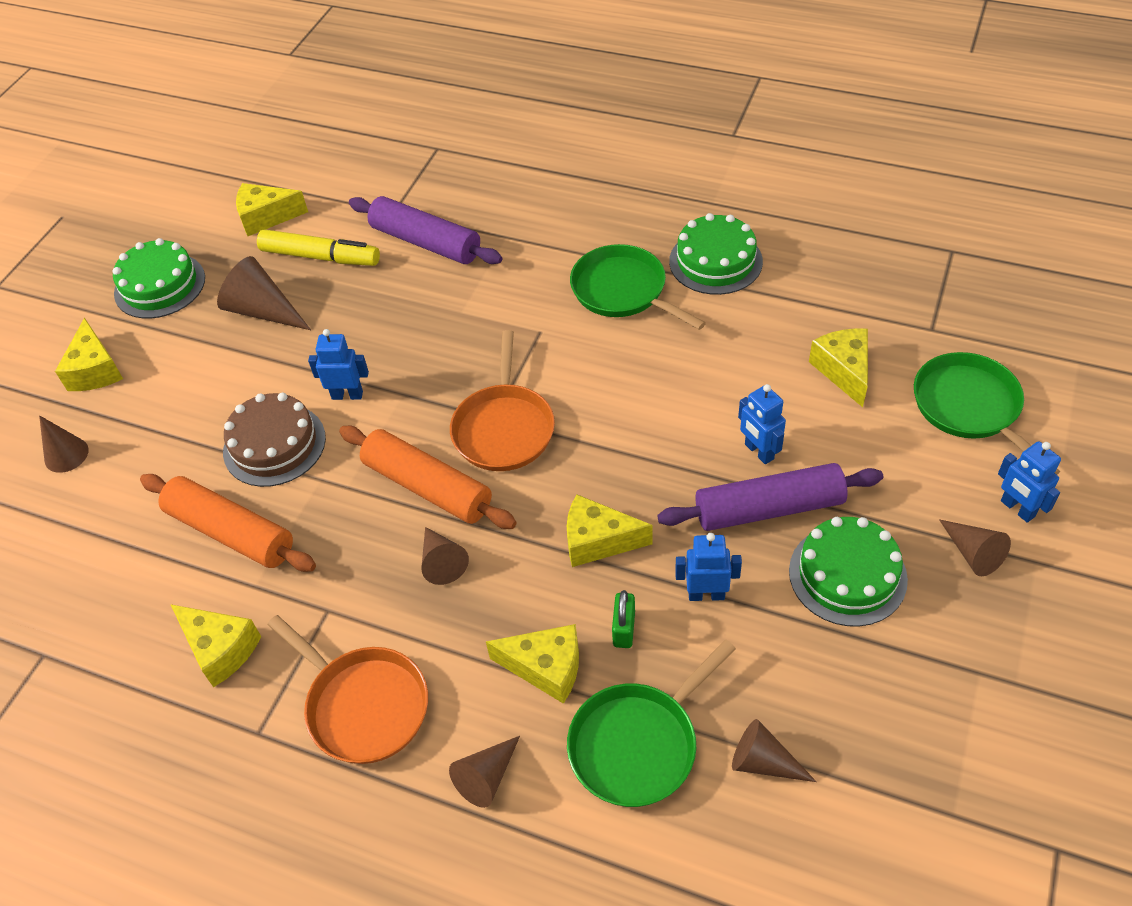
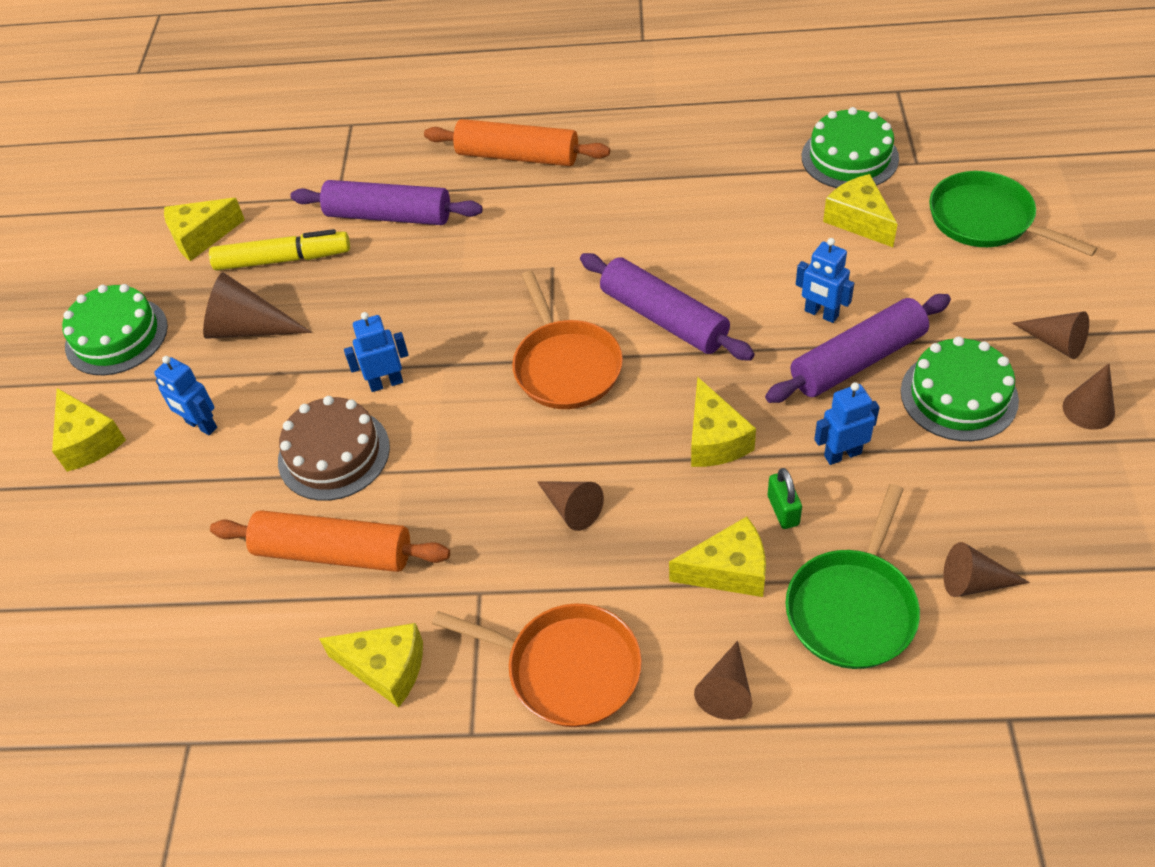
camera: 20 degrees left, 0 degrees up
brown cone [39,415,89,473] -> brown cone moved to [1062,363,1115,430]
orange rolling pin [339,426,517,529] -> orange rolling pin moved to [424,119,610,166]
yellow cheese [567,494,653,567] -> yellow cheese turned 90 degrees counterclockwise [691,377,756,467]
green pan [570,244,706,330] -> none
green cake [669,213,763,295] -> green cake moved to [802,107,899,188]
blue robot [998,441,1061,523] -> blue robot moved to [154,356,217,435]
none -> purple rolling pin [580,253,755,361]

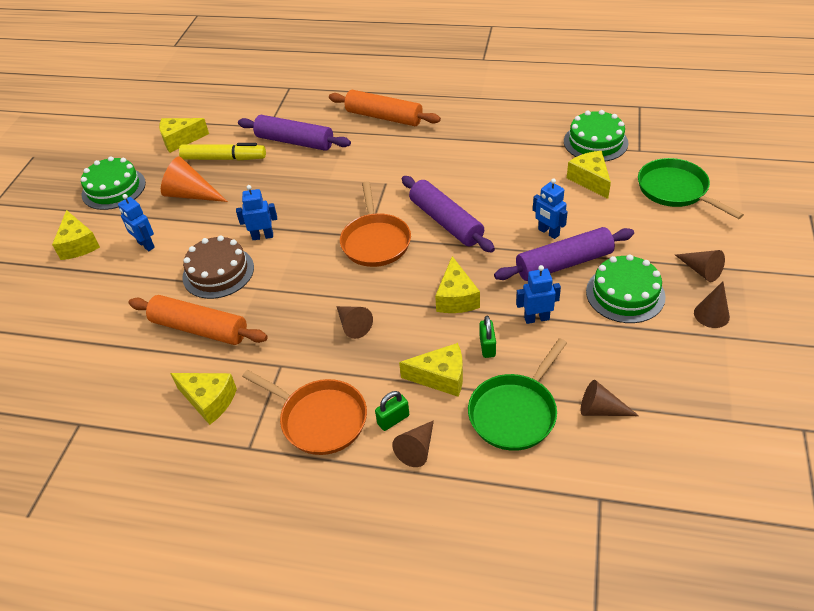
camera: 10 degrees right, 5 degrees down
brown cone [203,272,312,339] -> orange cone [161,157,228,202]
none -> green padlock [375,391,409,431]

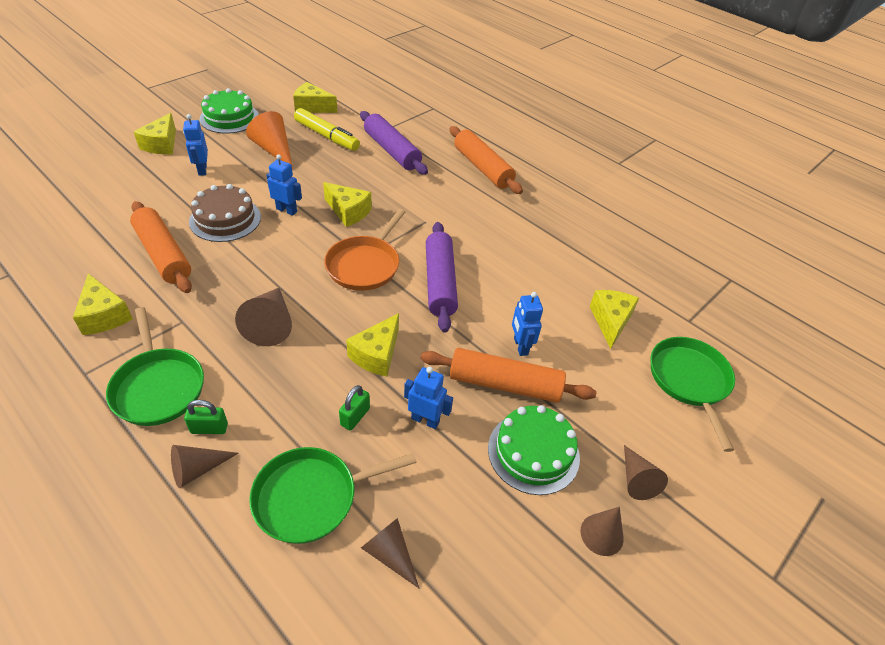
camera: 25 degrees right, 0 degrees up
orange pan [242,370,367,455] -> green pan [106,307,204,426]
brown cone [336,306,373,339] -> brown cone [235,288,292,346], size x1.53
yellow cheese [399,343,463,397] -> yellow cheese moved to [323,182,372,227]
purple rolling pin [494,227,634,281] -> orange rolling pin [420,348,597,403]
green cake [564,110,629,161] -> none

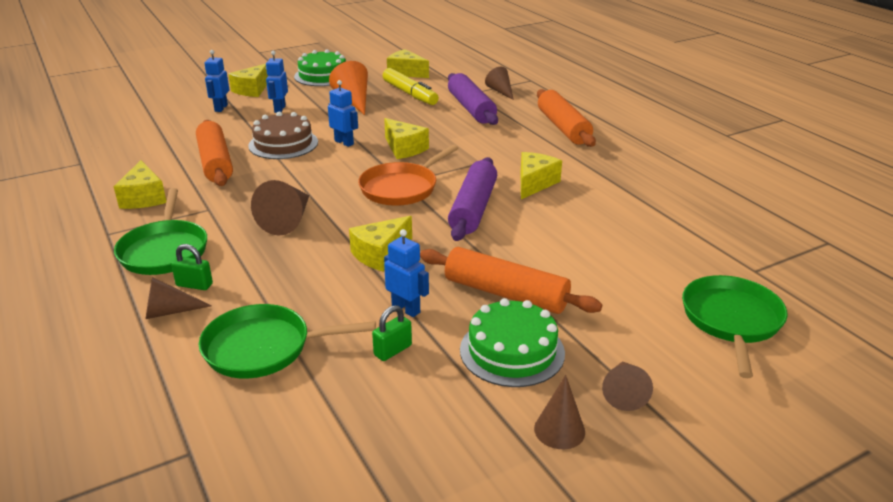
camera: 20 degrees right, 15 degrees down
green padlock [339,385,370,431] -> green padlock moved to [372,305,412,361]
brown cone [361,518,419,588] -> brown cone moved to [485,67,514,100]
blue robot [512,292,543,356] -> blue robot moved to [204,50,229,112]
yellow cheese [590,290,639,349] -> yellow cheese moved to [520,152,562,199]

